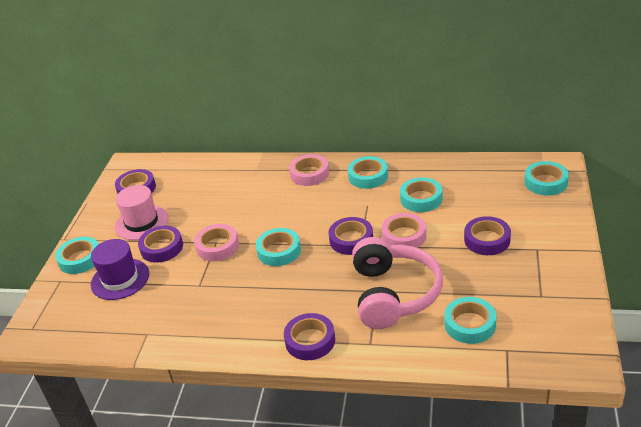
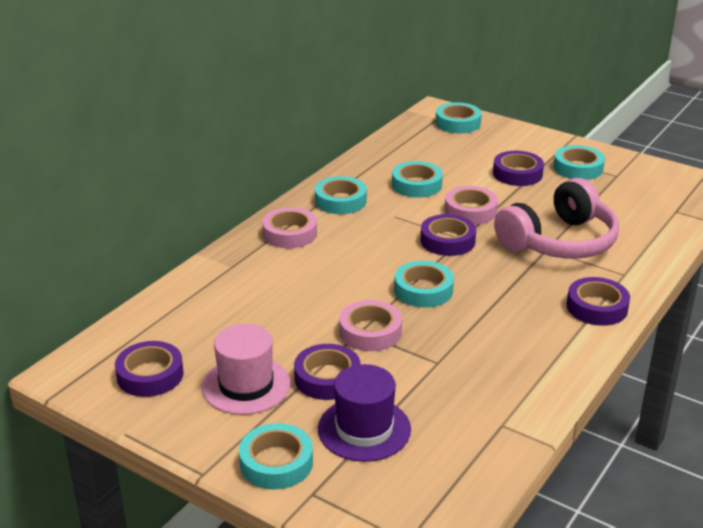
camera: 70 degrees left, 5 degrees down
pink headphones [352,237,443,329] -> pink headphones turned 120 degrees clockwise [494,178,619,259]
turquoise tape [444,297,496,344] -> turquoise tape moved to [554,145,605,180]

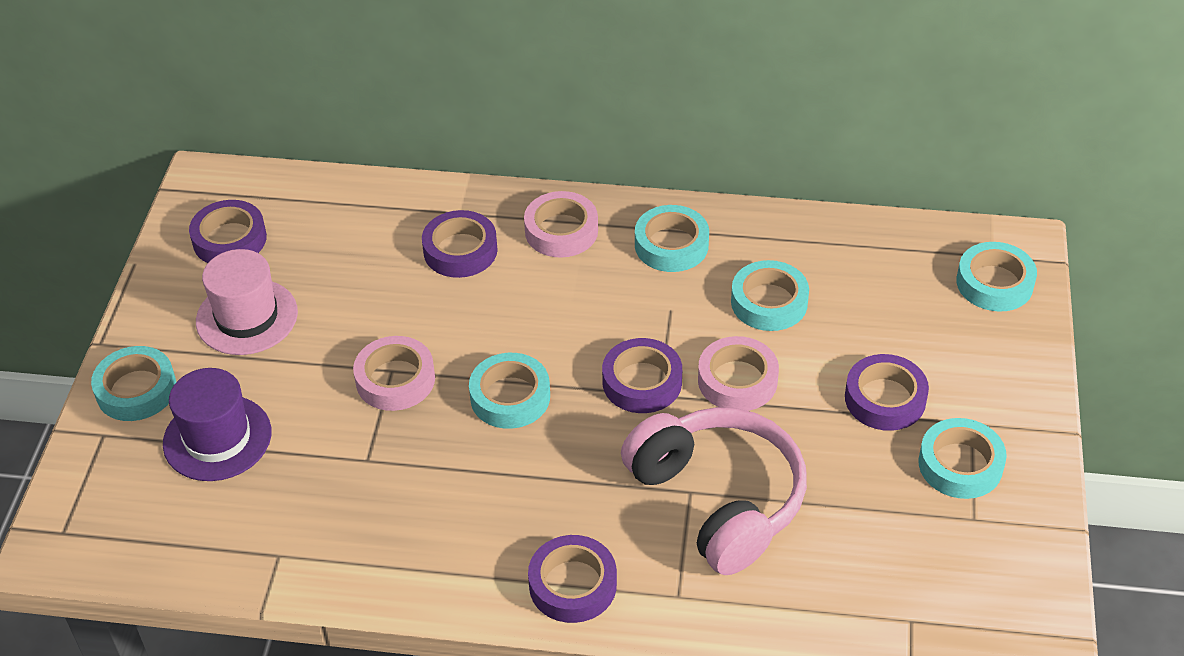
camera: 65 degrees right, 15 degrees up
purple tape [294,344,361,400] -> purple tape moved to [422,210,498,278]
pink headphones [494,178,619,259] -> pink headphones turned 150 degrees counterclockwise [621,407,807,575]

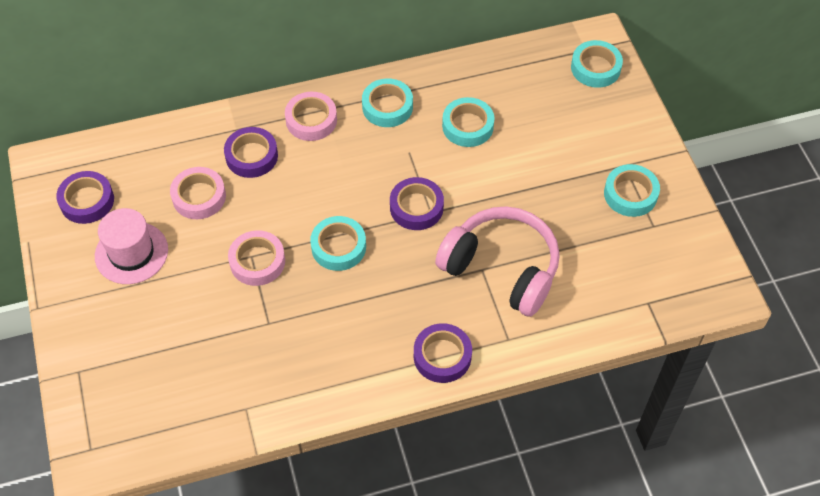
camera: 25 degrees left, 10 degrees up
turquoise tape [91,346,176,421] -> none
purple hat [163,368,271,481] -> none
pink tape [698,336,779,411] -> pink tape moved to [170,167,226,219]
purple tape [845,354,929,431] -> none

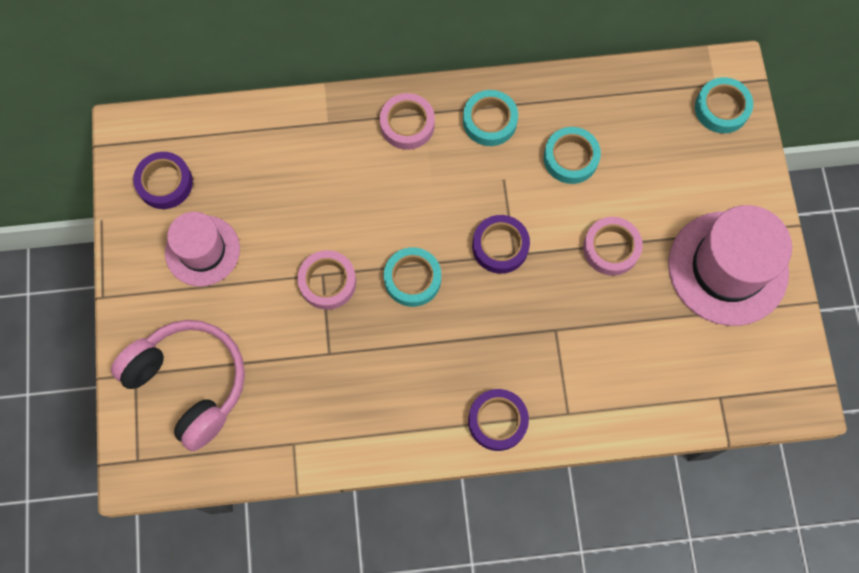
camera: 10 degrees right, 15 degrees up
pink tape [170,167,226,219] -> pink tape moved to [583,217,643,276]
purple tape [224,127,278,178] -> none
pink headphones [435,206,560,317] -> pink headphones moved to [111,320,245,451]
turquoise tape [604,164,660,217] -> pink hat [668,205,792,326]

